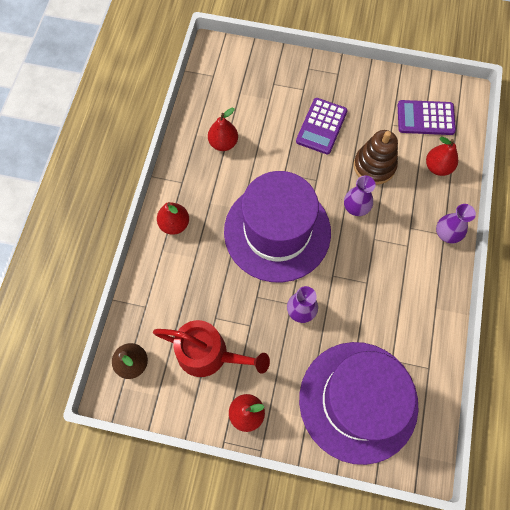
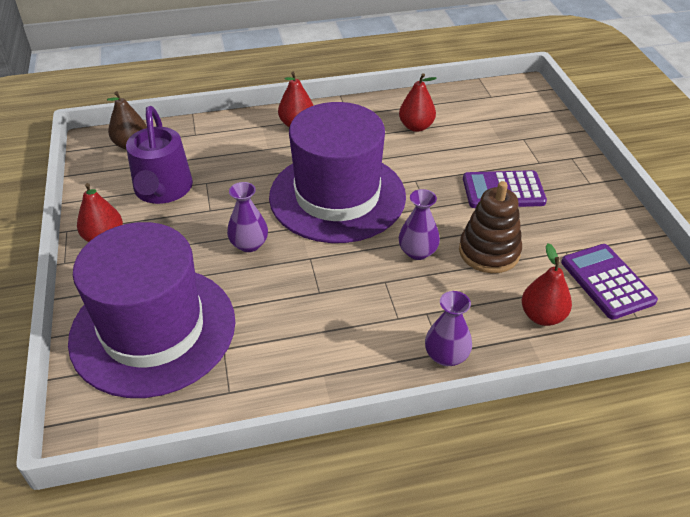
camera: 65 degrees right, 25 degrees down
red watering can [153,320,270,377] -> purple watering can [126,106,193,204]

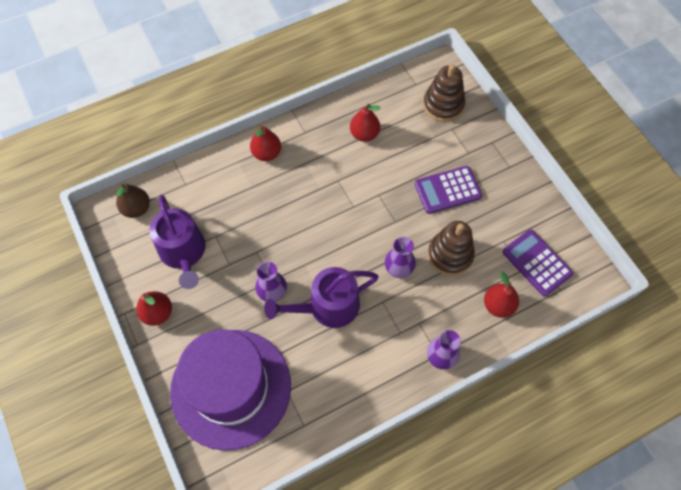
camera: 15 degrees left, 20 degrees up
purple hat [269,102,406,243] -> none
none -> purple watering can [264,267,379,328]
none -> brown stacking toy [423,64,465,122]

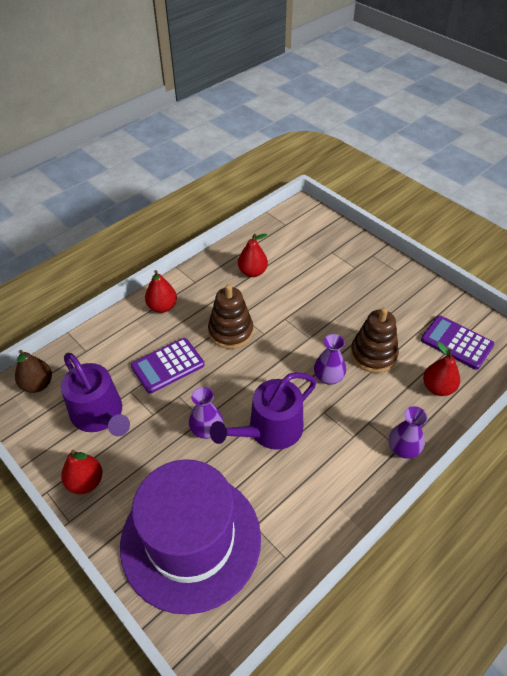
camera: 15 degrees left, 15 degrees down
purple calculator [415,166,482,214] -> purple calculator moved to [131,338,205,394]
brown stacking toy [423,64,465,122] -> brown stacking toy moved to [208,284,253,349]

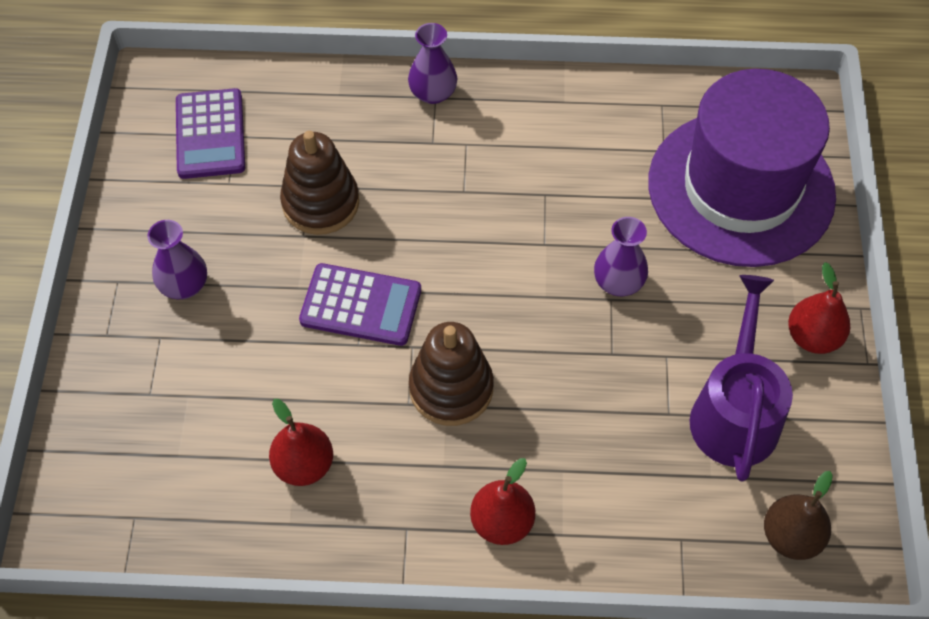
camera: 135 degrees left, 10 degrees up
purple calculator [131,338,205,394] -> purple calculator moved to [299,263,421,346]
purple watering can [210,372,317,450] -> none
purple vase [314,334,346,385] -> purple vase moved to [147,220,207,299]
red pear [423,342,460,396] -> none

